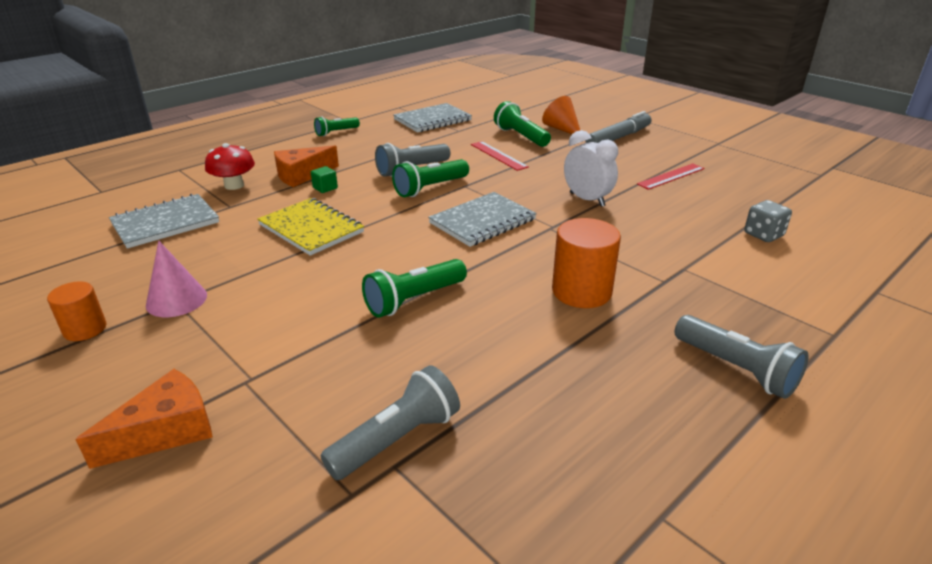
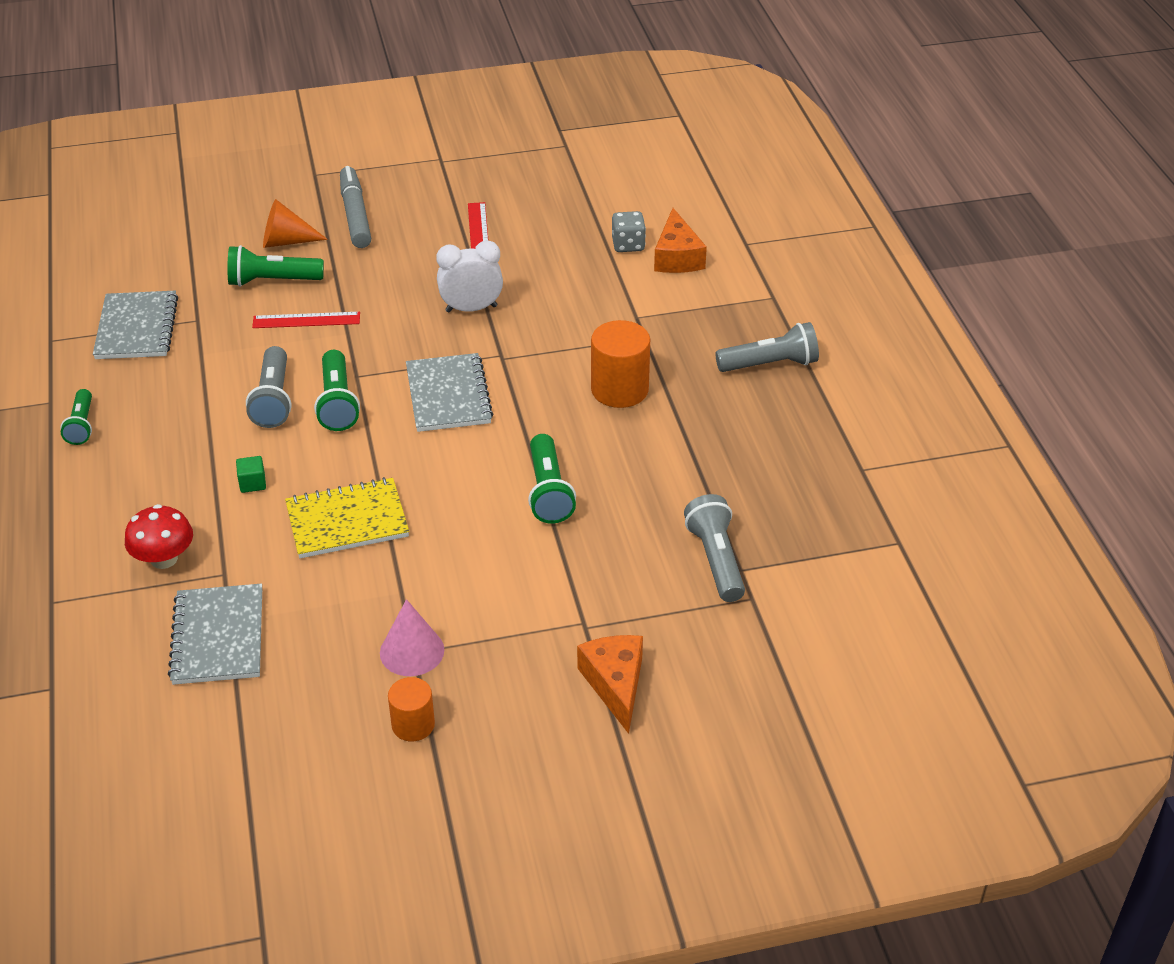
camera: 60 degrees left, 10 degrees up
orange cheese [274,145,339,187] -> orange cheese moved to [654,208,707,273]

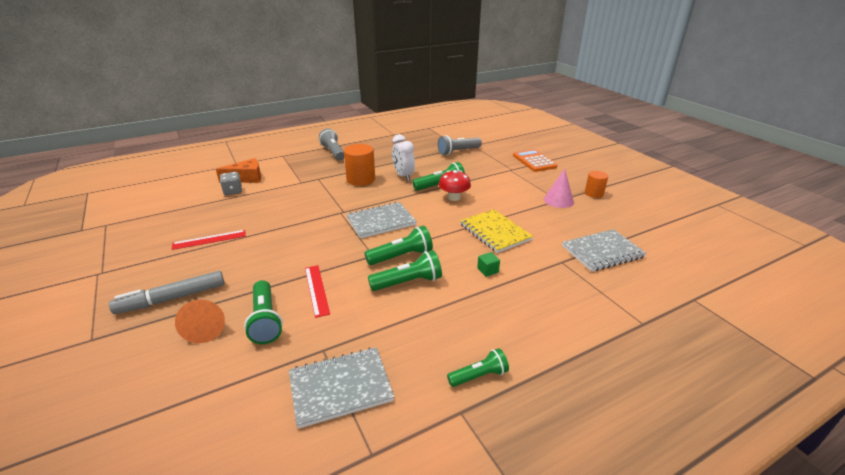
camera: 105 degrees left, 10 degrees down
red mushroom [125,504,193,569] -> red mushroom moved to [439,170,471,201]
grey flashlight [246,346,291,428] -> green flashlight [368,250,442,291]
white clock [436,240,503,312] -> white clock moved to [392,134,415,181]
orange cheese [577,635,643,734] -> orange calculator [513,149,557,172]

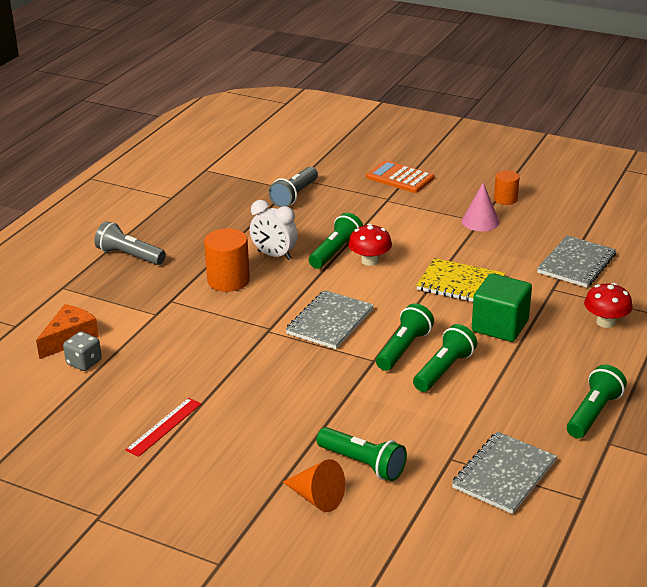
camera: 35 degrees left, 0 degrees up
grey marker [109,271,225,314] -> none
red ruler [305,265,330,318] -> none
green flashlight [447,348,509,387] -> green flashlight [567,364,627,438], size x1.50
green cube [477,252,500,277] -> green cube [472,273,532,342], size x2.45
none -> red mushroom [584,283,633,328]

